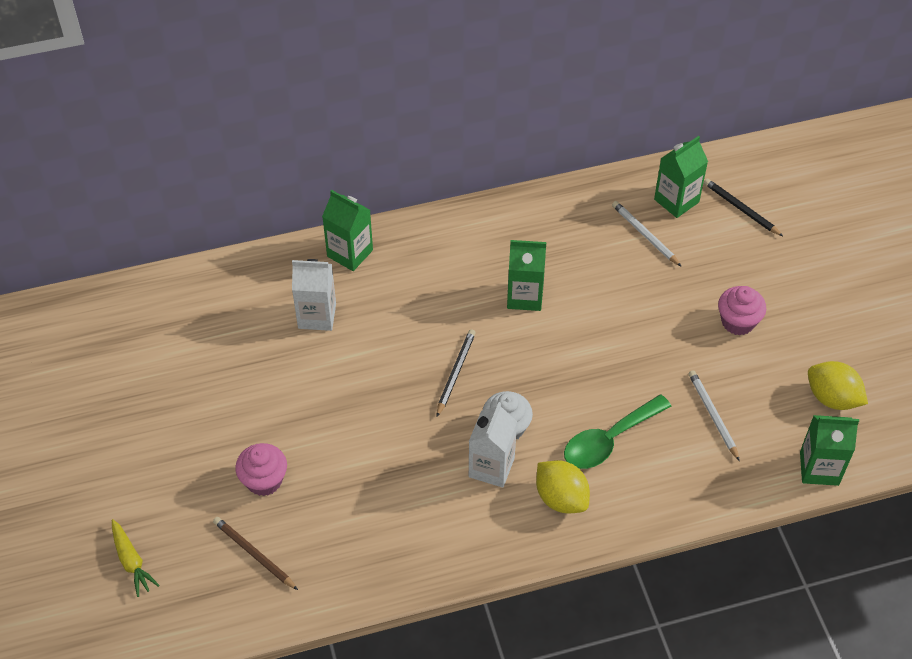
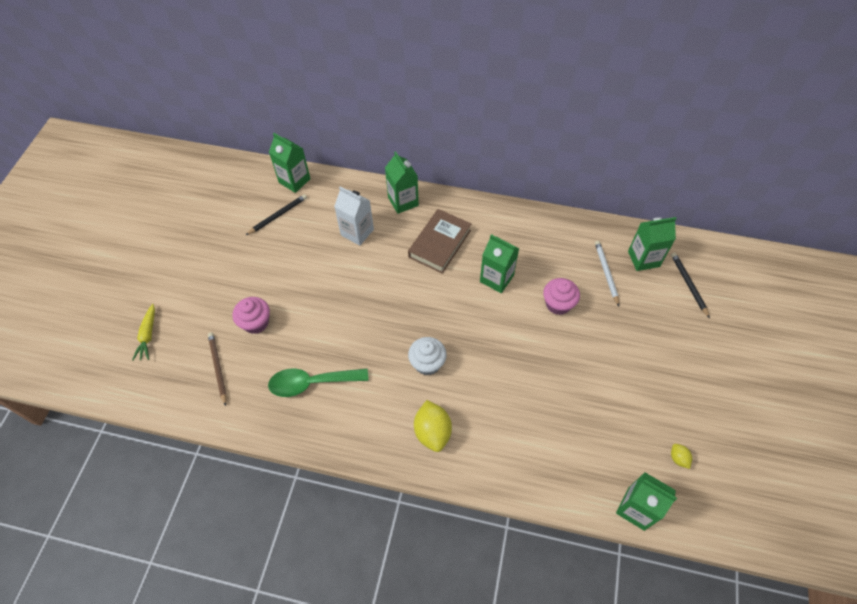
camera: 30 degrees right, 5 degrees up
black pencil [437,329,476,417] -> black pencil moved to [246,194,307,235]
white carton [469,402,517,488] -> none
green spoon [564,394,671,469] -> green spoon moved to [268,368,369,397]
white pencil [688,370,740,461] -> none
pink cupcake [718,286,766,335] -> pink cupcake moved to [543,278,580,315]
yellow lemon [808,361,868,410] -> yellow lemon [671,444,692,469], size x0.49
none -> green carton [269,133,311,193]
none -> brown book [408,209,471,274]

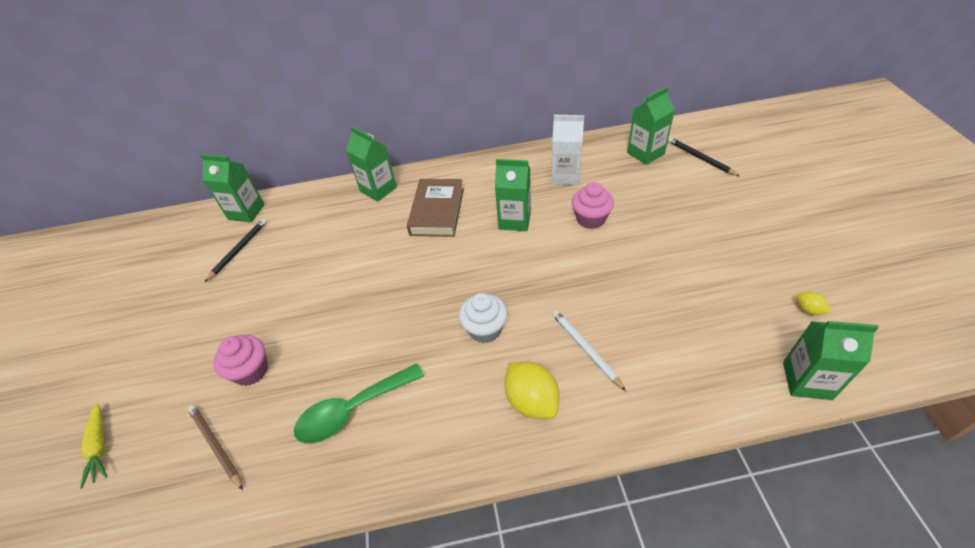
camera: 20 degrees left, 10 degrees down
white carton [334,186,374,246] -> white carton moved to [551,115,584,185]
white pencil [595,241,619,306] -> white pencil moved to [552,310,626,391]

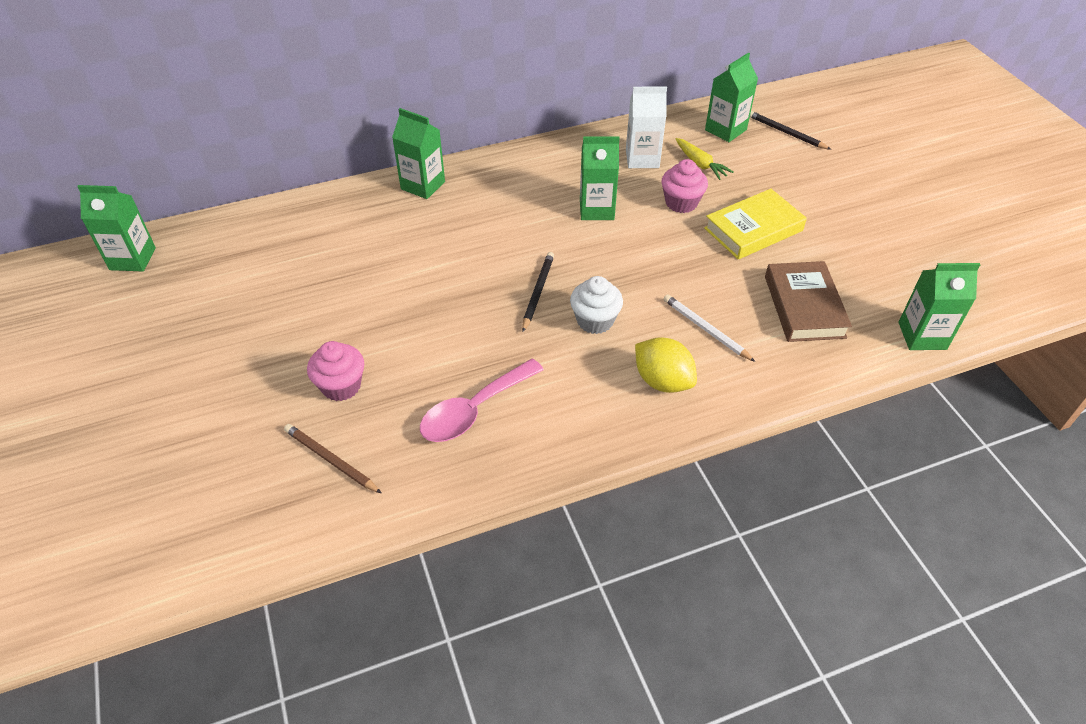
camera: 15 degrees left, 0 degrees up
yellow carrot [80,403,108,489] -> yellow carrot moved to [676,138,734,180]
green carton [200,154,265,223] -> green carton moved to [77,185,156,271]
black pencil [204,219,267,282] -> black pencil moved to [522,252,554,332]
green spoon [294,363,424,444] -> pink spoon [420,359,544,442]
brown book [407,179,464,237] -> brown book moved to [765,261,852,342]
yellow lemon [796,292,831,315] -> none
none -> yellow book [704,189,807,260]

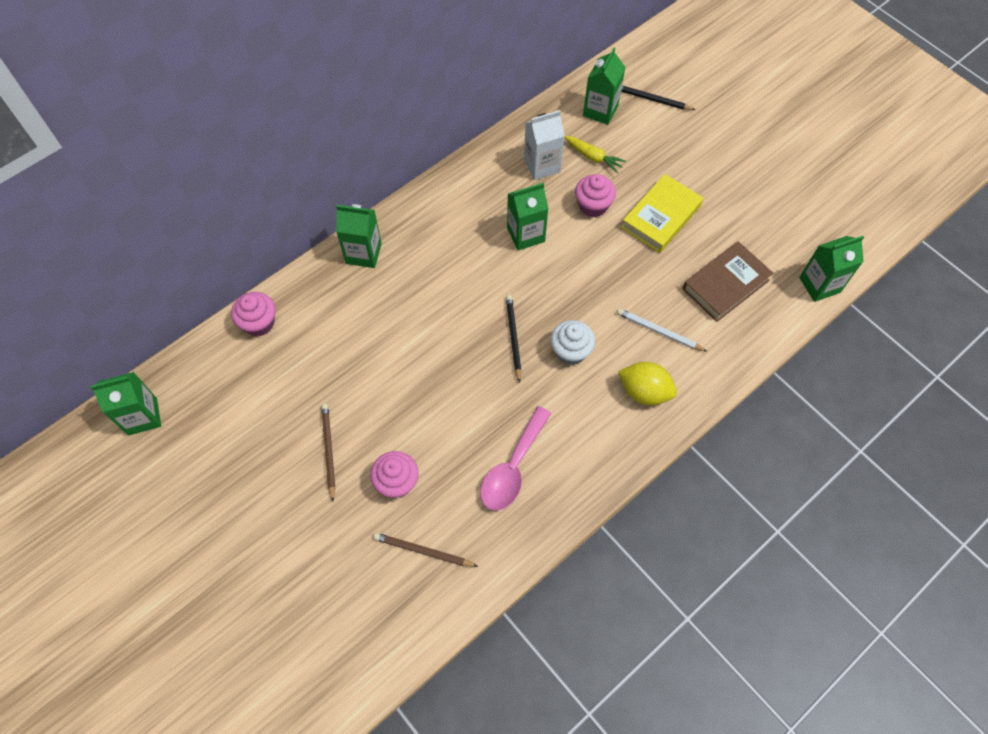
camera: 20 degrees left, 15 degrees up
brown book [765,261,852,342] -> brown book turned 75 degrees clockwise [682,241,773,322]
none -> pink cupcake [231,292,276,336]
none -> brown pencil [321,404,335,501]

